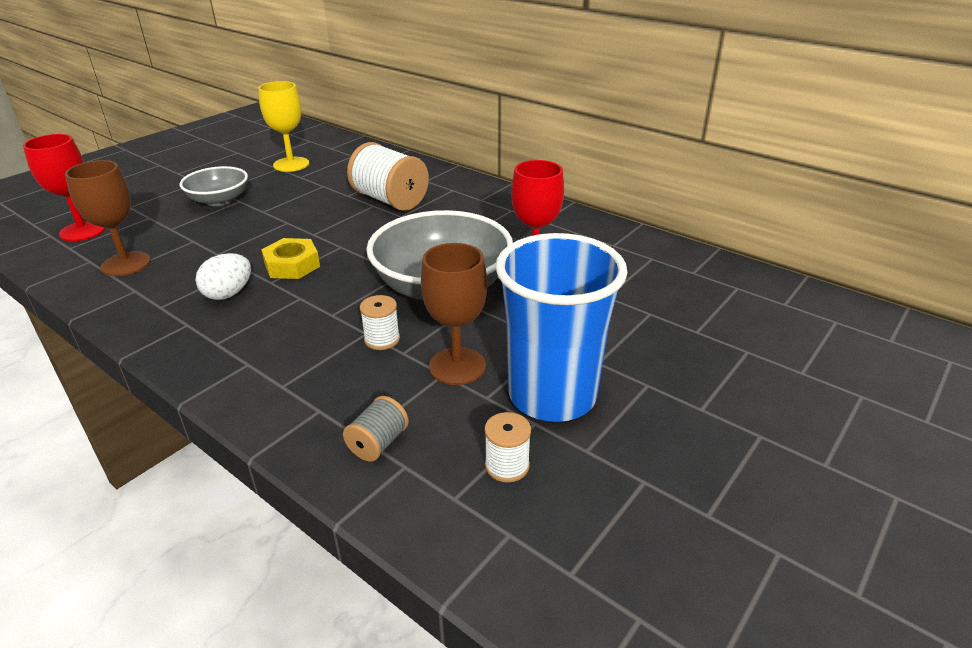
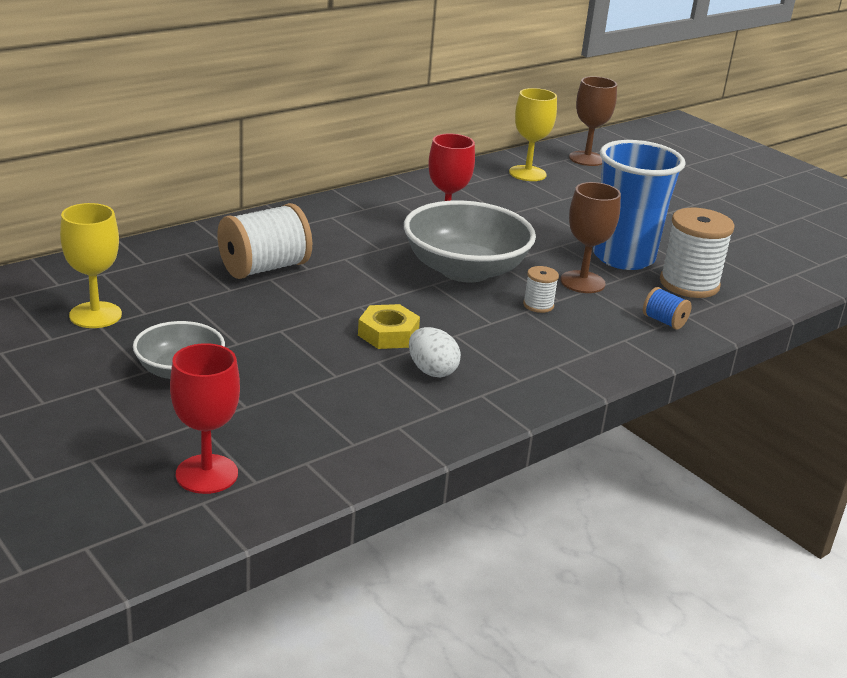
camera: 80 degrees left, 5 degrees down
brown goblet [65,160,151,276] -> brown goblet moved to [569,76,617,166]
grey spool [343,396,409,462] -> blue spool [643,287,692,330]
white spool [484,412,531,483] -> white spool [660,208,735,298], size x2.04
none -> yellow goblet [509,88,557,181]

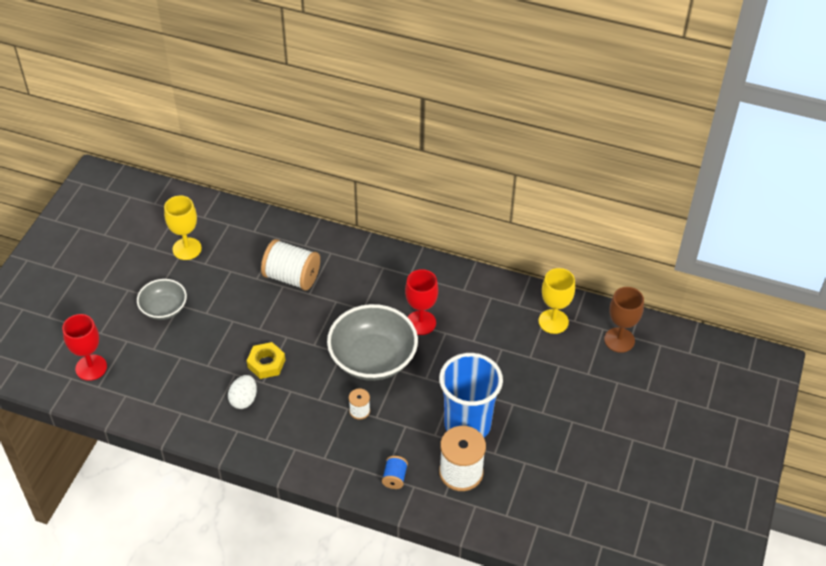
camera: 60 degrees right, 20 degrees up
brown goblet [560,182,621,293] -> none

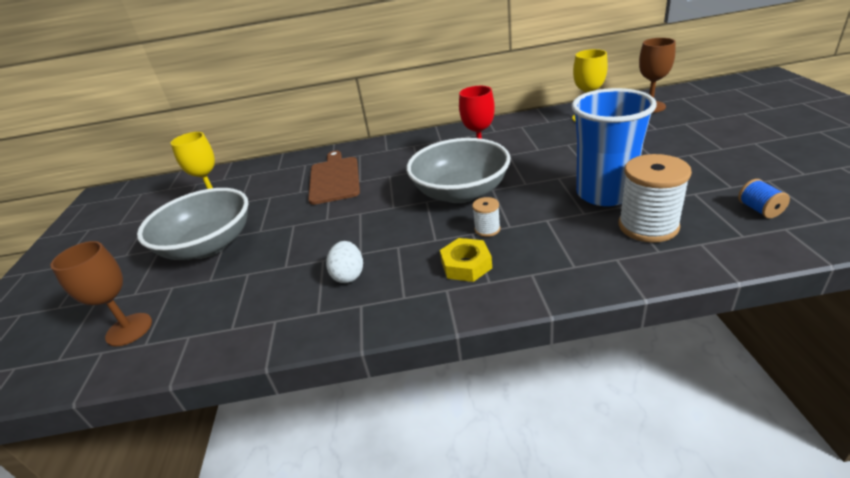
camera: 20 degrees left, 15 degrees down
red goblet [62,314,107,381] -> brown goblet [50,241,152,346]
grey bowl [137,279,187,320] -> grey bowl [137,188,248,260], size x1.76
yellow nut [247,342,285,379] -> yellow nut moved to [440,238,492,282]
white spool [261,239,320,290] -> brown cutting board [308,151,360,205]
blue spool [382,456,408,489] -> blue spool moved to [738,179,790,218]

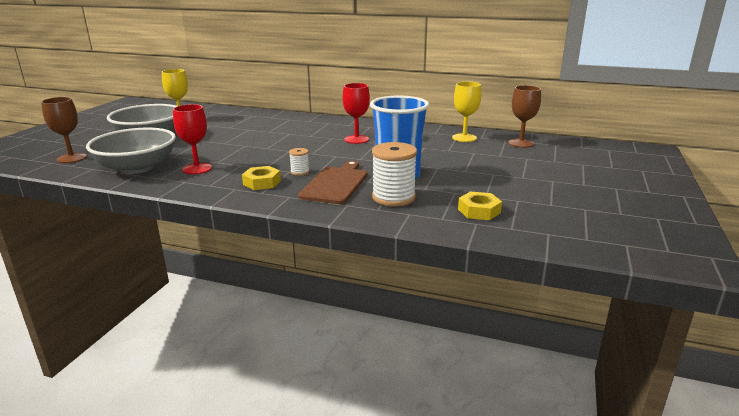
camera: 20 degrees right, 10 degrees down
brown cutting board [308,151,360,205] -> brown cutting board moved to [298,161,367,204]
white egg [326,241,363,283] -> red goblet [173,104,212,174]
grey bowl [407,138,510,203] -> grey bowl moved to [86,128,176,174]
blue spool [738,179,790,218] -> yellow nut [458,192,502,220]

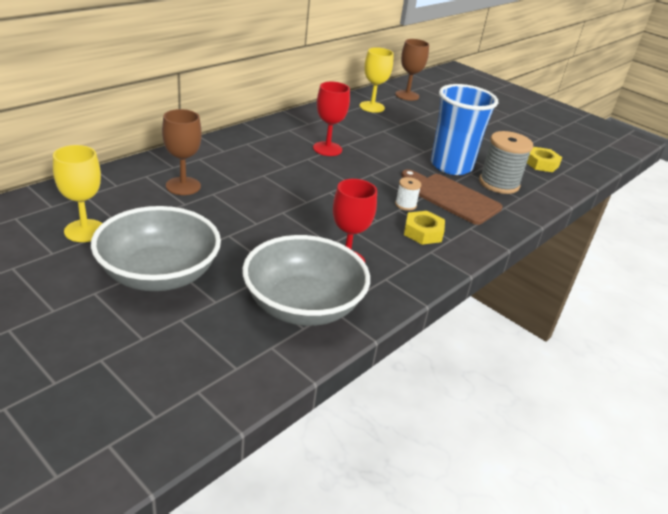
camera: 70 degrees left, 10 degrees up
brown goblet [41,97,87,163] -> brown goblet moved to [162,109,202,195]
white spool [372,142,417,206] -> grey spool [479,131,533,194]

